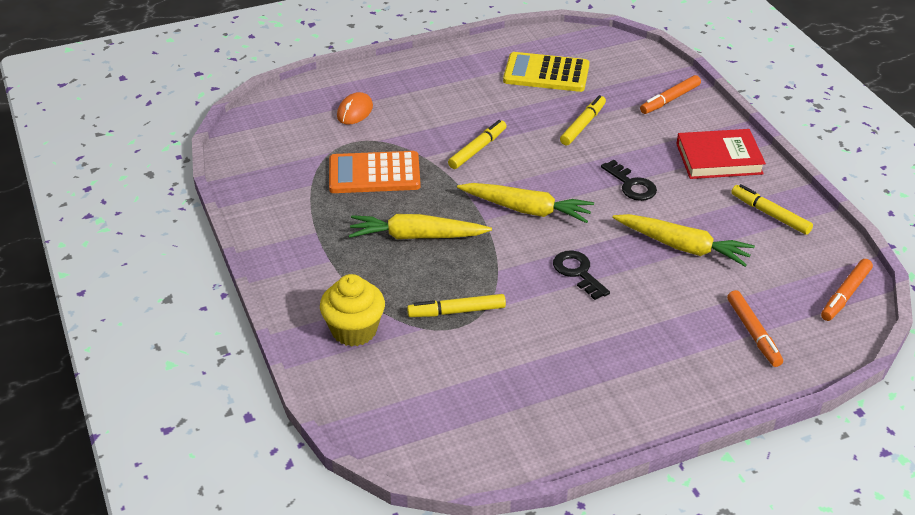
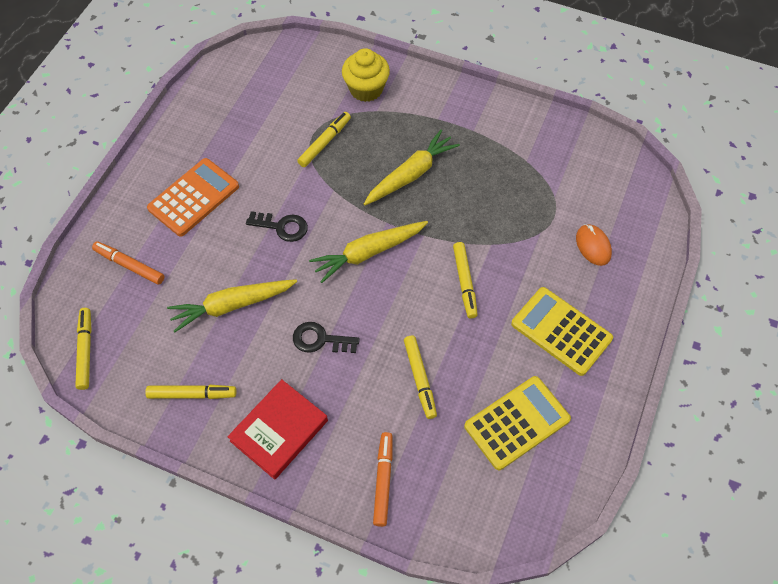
camera: 135 degrees right, 20 degrees up
orange calculator [329,151,421,193] -> orange calculator moved to [147,158,239,237]
orange marker [821,259,873,321] -> yellow marker [75,308,92,390]
none -> yellow calculator [511,287,613,376]

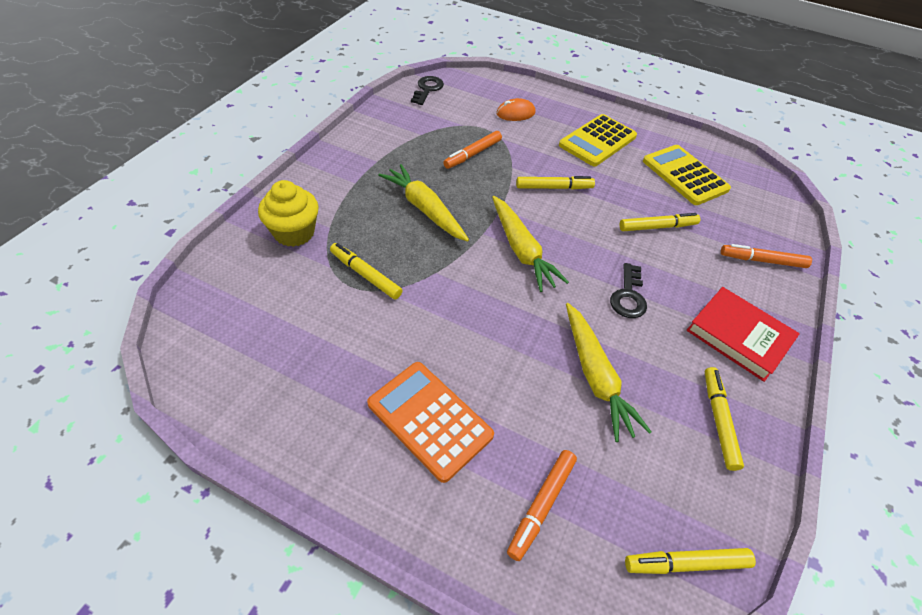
camera: 90 degrees left, 10 degrees down
black key [246,211,308,242] -> black key moved to [411,76,444,105]
none -> orange marker [443,131,502,169]

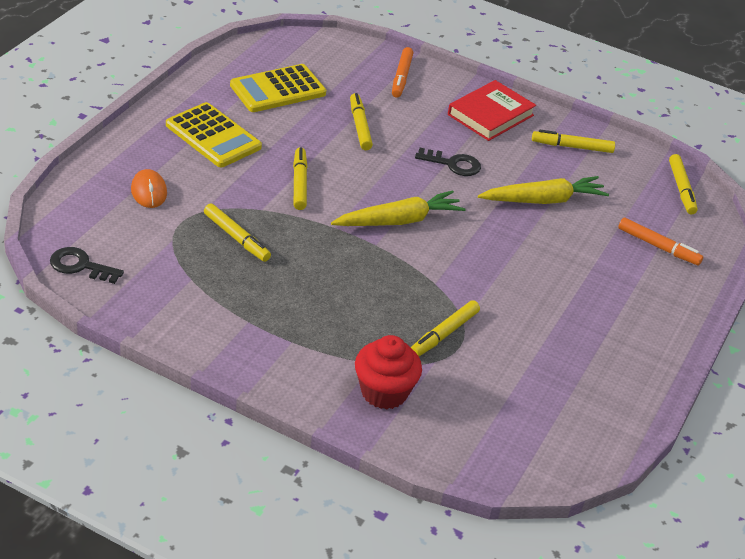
camera: 90 degrees left, 10 degrees down
yellow cupcake [258,180,319,247] -> red cupcake [355,335,422,409]
orange calculator [367,362,494,483] -> none
yellow carrot [378,164,469,242] -> none
orange marker [443,131,502,169] -> yellow marker [204,203,271,262]

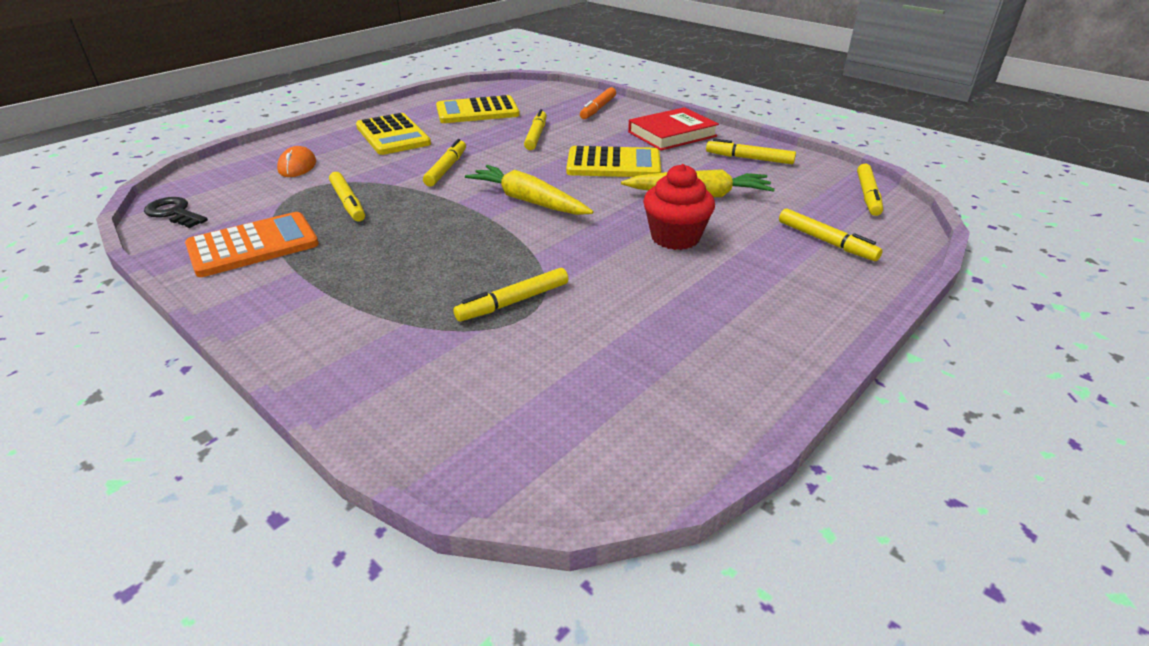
camera: 20 degrees right, 5 degrees down
yellow carrot [331,190,466,226] -> yellow carrot turned 135 degrees counterclockwise [465,165,594,215]
red cupcake [355,335,422,409] -> red cupcake moved to [643,164,715,250]
black key [415,148,481,176] -> yellow calculator [566,146,661,177]
orange marker [618,218,703,265] -> yellow marker [779,209,883,261]
none -> orange calculator [185,212,319,277]

